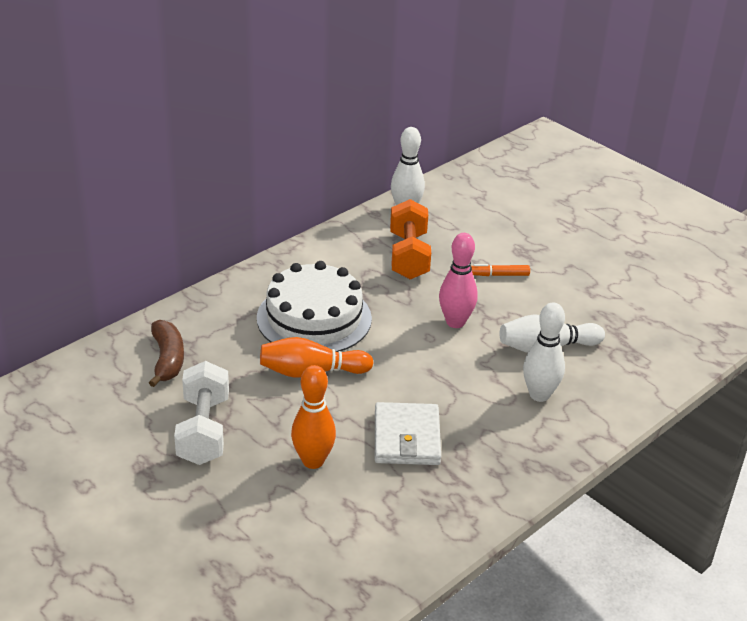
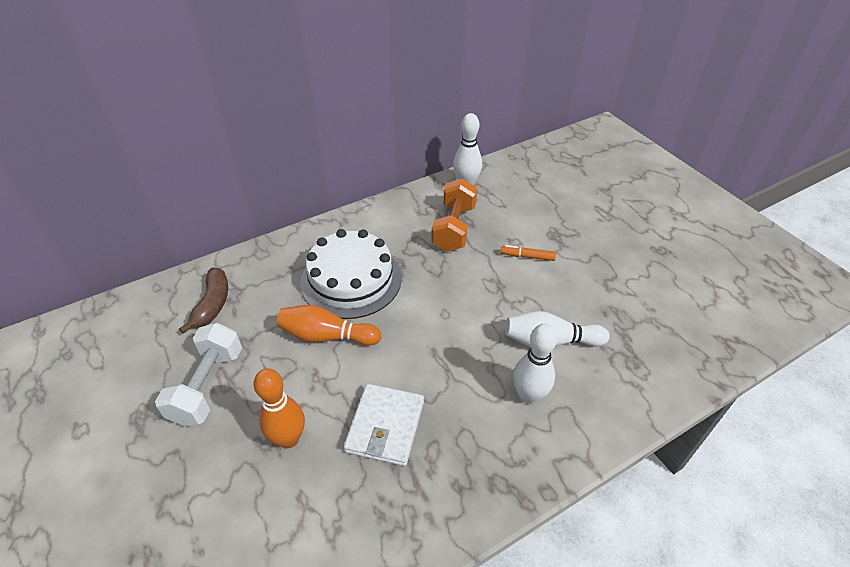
camera: 15 degrees right, 10 degrees up
pink bowling pin [439,233,478,328] -> none

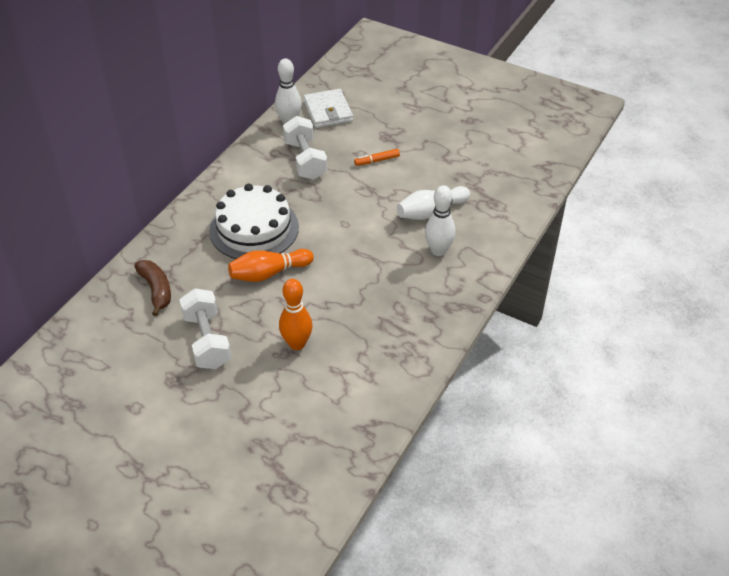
camera: 30 degrees left, 0 degrees up
white wallet [344,384,424,466] -> white wallet moved to [304,89,353,128]
orange dumbbell [432,178,477,251] -> white dumbbell [283,116,328,180]

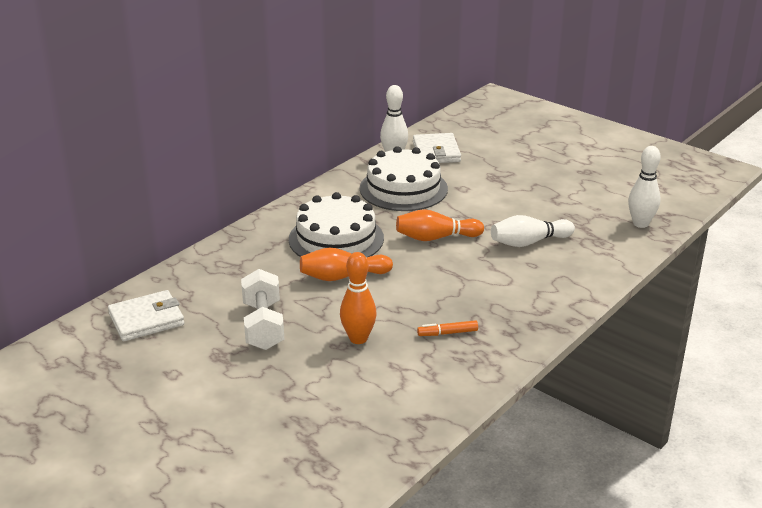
camera: 10 degrees right, 15 degrees down
brown banana [134,260,171,316] -> none
white dumbbell [283,116,328,180] -> white cake [360,146,448,211]
orange marker [354,149,400,166] -> orange marker moved to [417,320,478,336]
white bowling pin [425,186,456,256] -> white bowling pin moved to [628,146,661,228]
none -> white wallet [108,290,184,341]
none -> orange bowling pin [396,209,484,241]

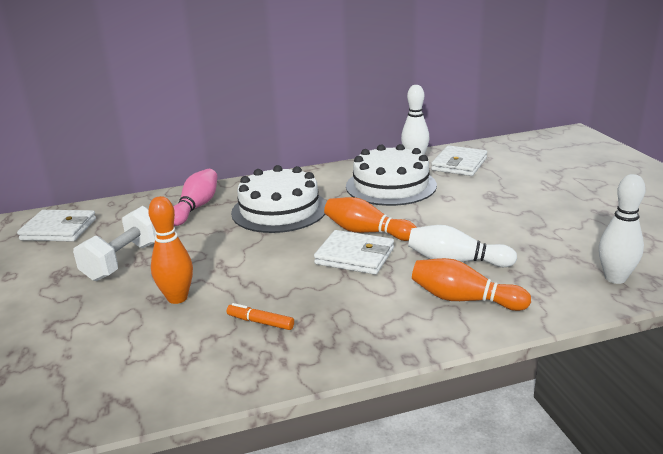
camera: 35 degrees right, 5 degrees down
orange bowling pin [300,248,393,281] -> orange bowling pin moved to [412,258,531,311]
none -> pink bowling pin [173,169,217,226]
none -> white wallet [314,230,394,275]

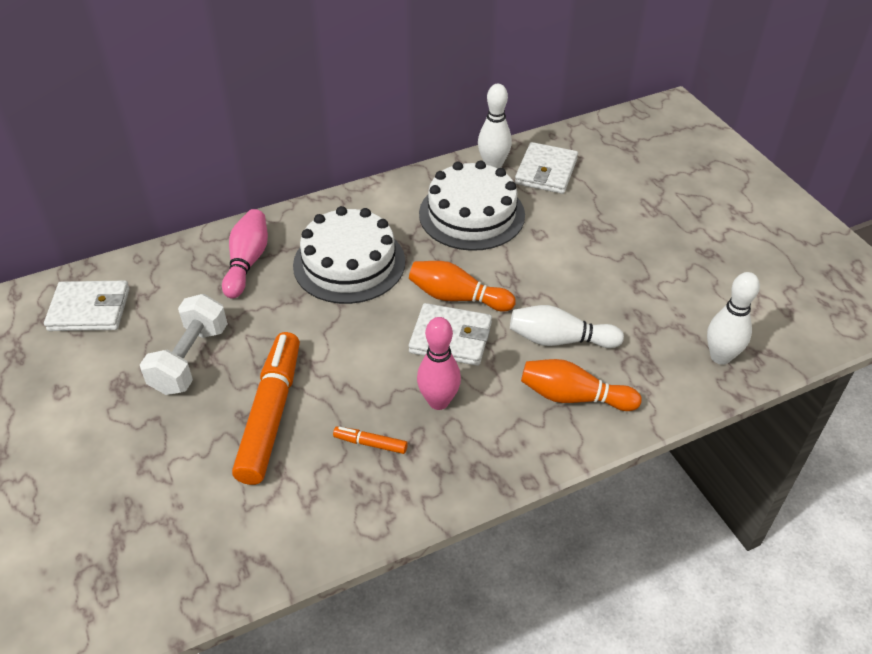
camera: 10 degrees left, 20 degrees up
orange bowling pin [148,196,193,304] -> orange marker [232,332,300,485]
none -> pink bowling pin [417,317,461,410]

